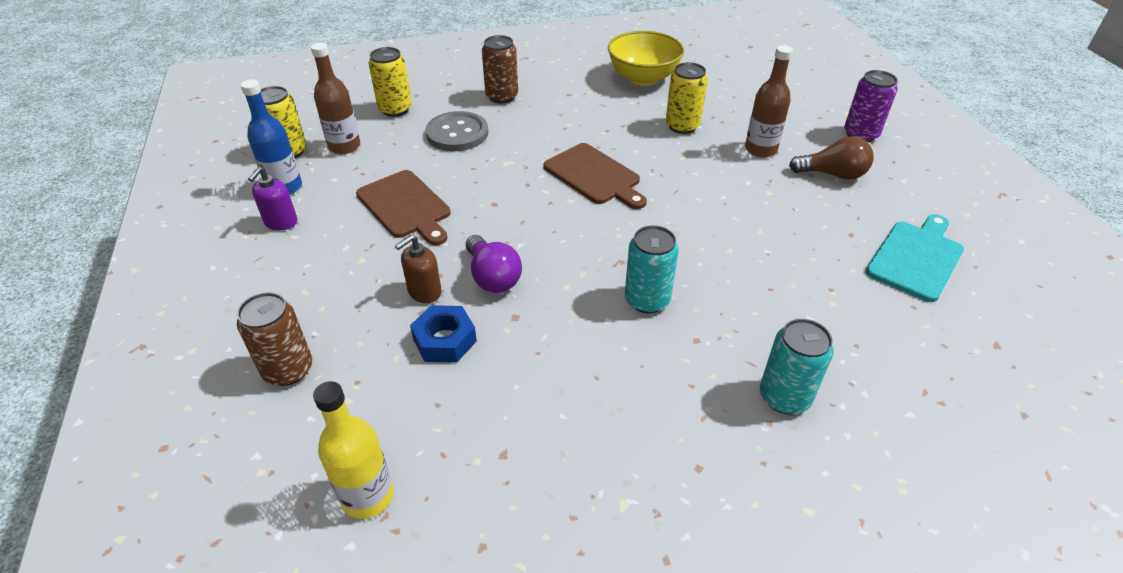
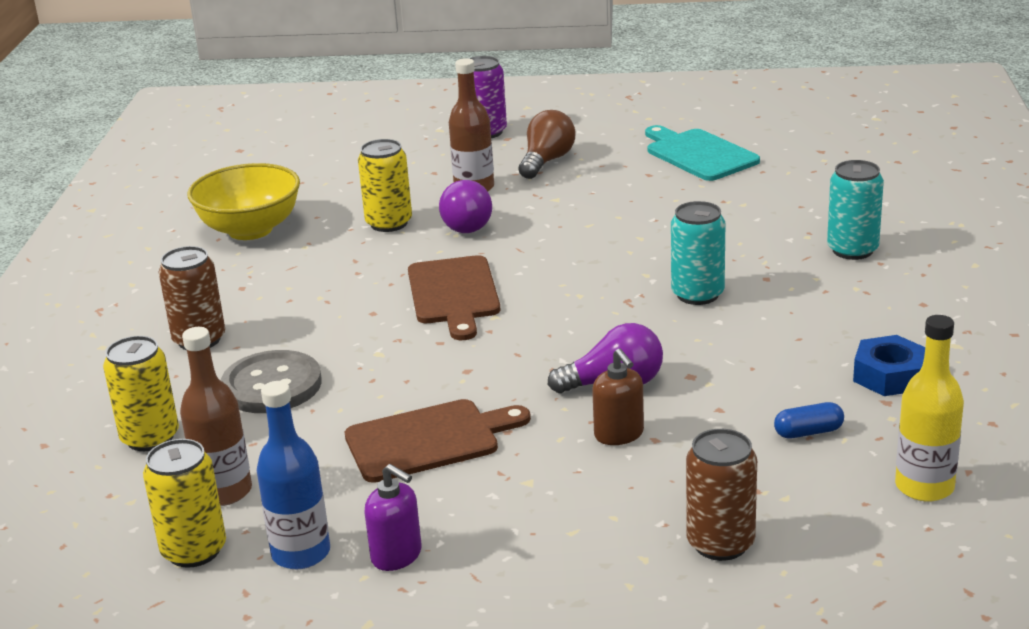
camera: 70 degrees left, 15 degrees down
blue nut [410,305,477,363] -> blue nut moved to [853,335,925,396]
brown cutting board [544,143,647,209] -> brown cutting board turned 105 degrees clockwise [408,255,500,340]
none -> purple light bulb [439,180,492,233]
none -> blue capsule [774,402,844,439]

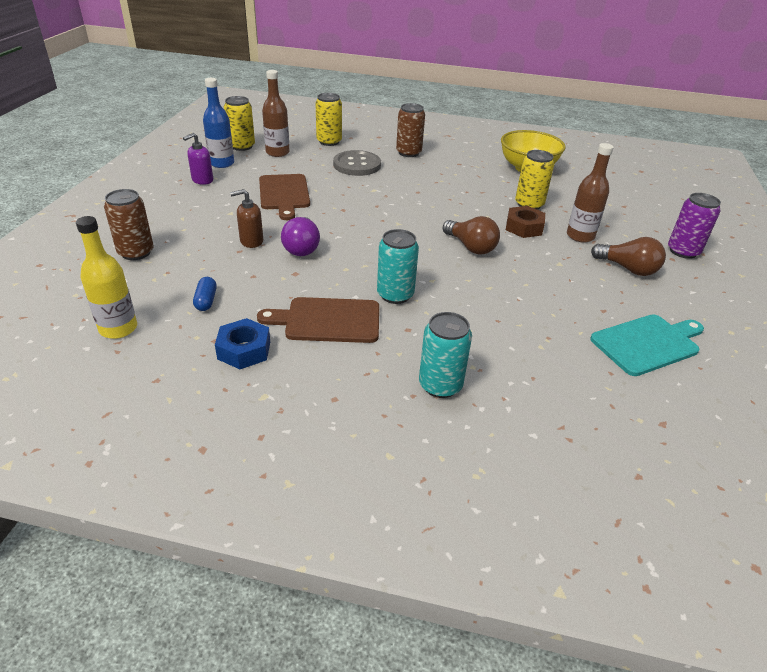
camera: 95 degrees right, 10 degrees up
brown cutting board [408,255,500,340] -> brown cutting board moved to [257,297,379,343]
purple light bulb [439,180,492,233] -> brown nut [506,206,545,238]
none -> brown light bulb [443,216,500,254]

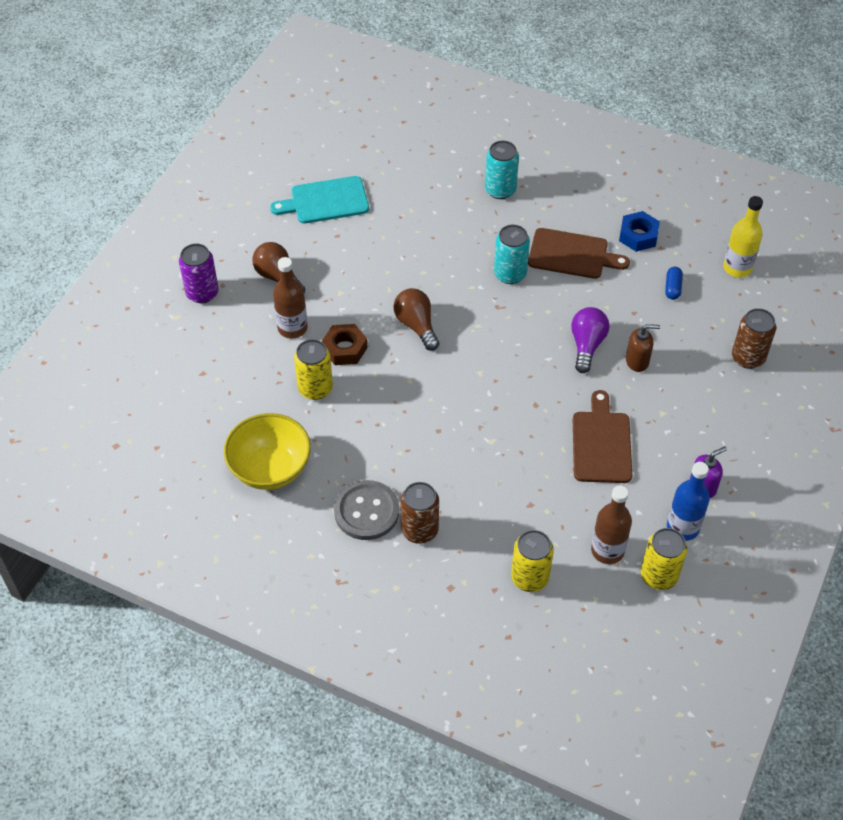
camera: 165 degrees left, 15 degrees up
grey button [333,150,381,176] -> grey button moved to [334,480,399,540]

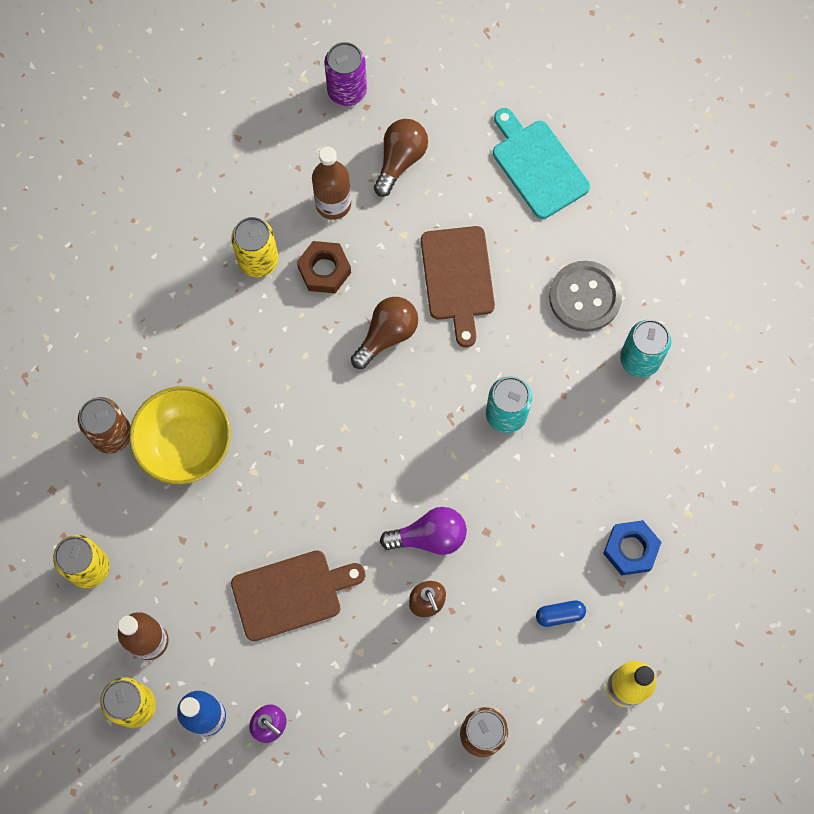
camera: 70 degrees right, 20 degrees up
yellow bowl [224,413,311,490] -> yellow bowl moved to [129,386,231,484]
grey button [334,480,399,540] -> grey button moved to [549,261,622,332]
brown cutting board [528,228,630,279] -> brown cutting board moved to [421,226,495,347]

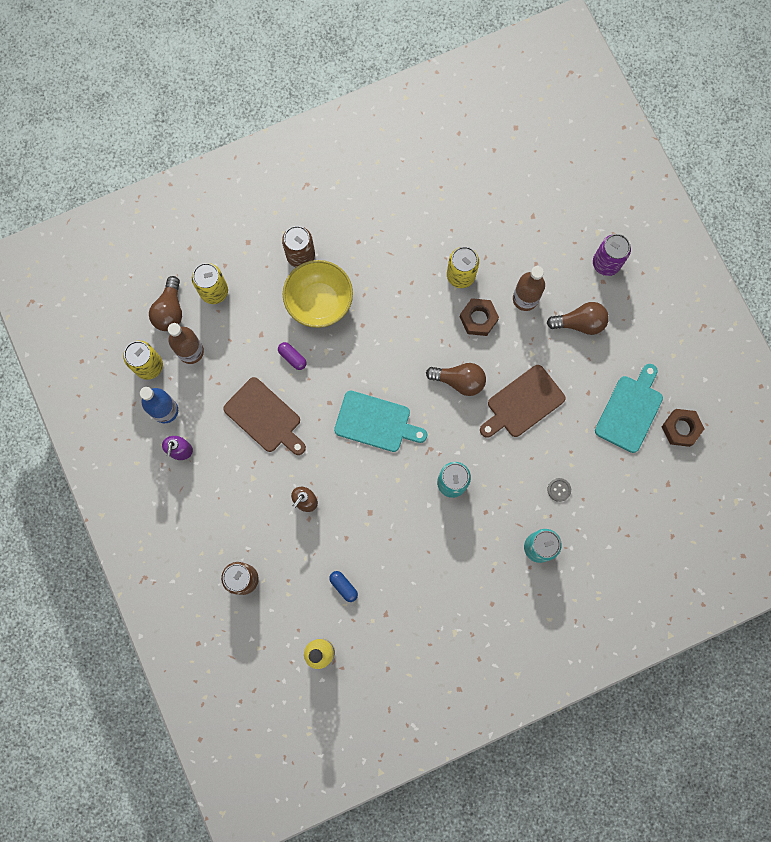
camera: 60 degrees right, 5 degrees up
purple light bulb [380,507,467,555] -> none
grey button [549,261,622,332] -> grey button [547,478,571,502], size x0.44
blue nut [603,520,662,576] -> none
none -> brown light bulb [149,276,182,331]
none -> purple capsule [278,342,306,370]
none -> turquoise cutting board [334,391,427,452]
none -> brown nut [662,409,704,447]

